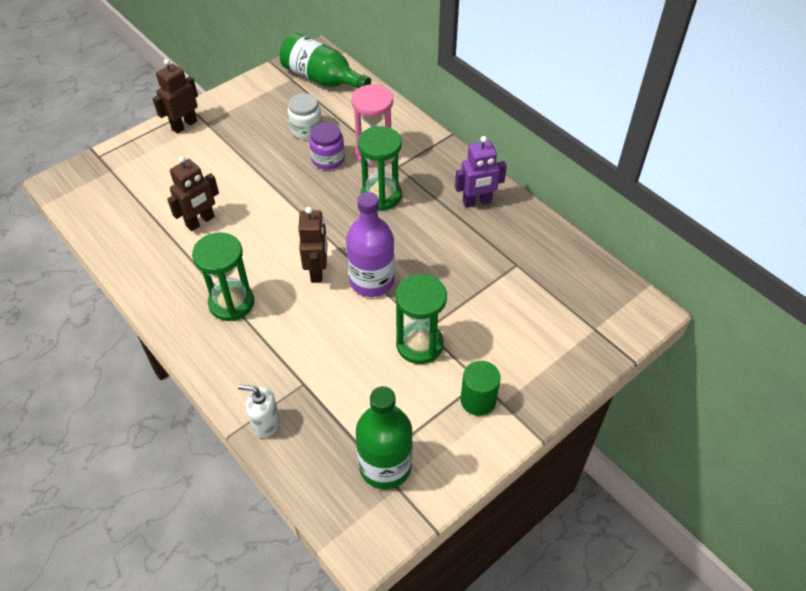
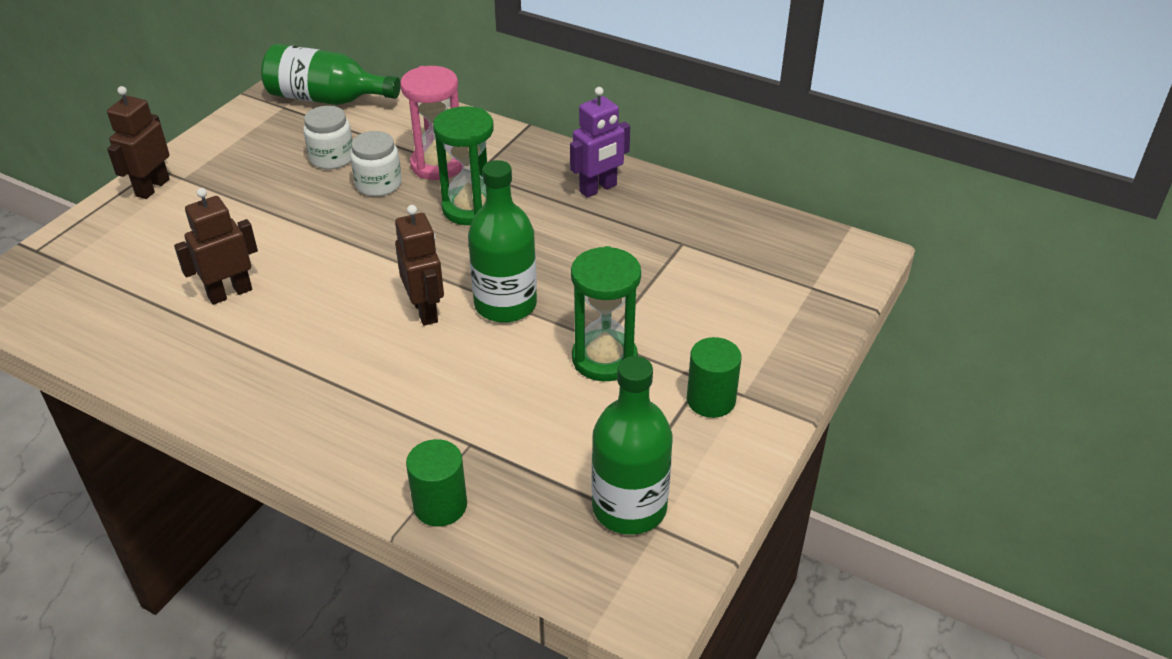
camera: 20 degrees left, 10 degrees down
brown robot [167,156,219,231] -> brown robot turned 150 degrees counterclockwise [174,188,258,305]
green hourglass [192,232,254,321] -> none
white soap dispenser [238,385,280,438] -> green cylinder [406,439,467,526]
purple jar [309,122,345,170] -> white jar [350,131,402,196]
purple bottle [346,192,395,297] -> green bottle [468,160,537,323]

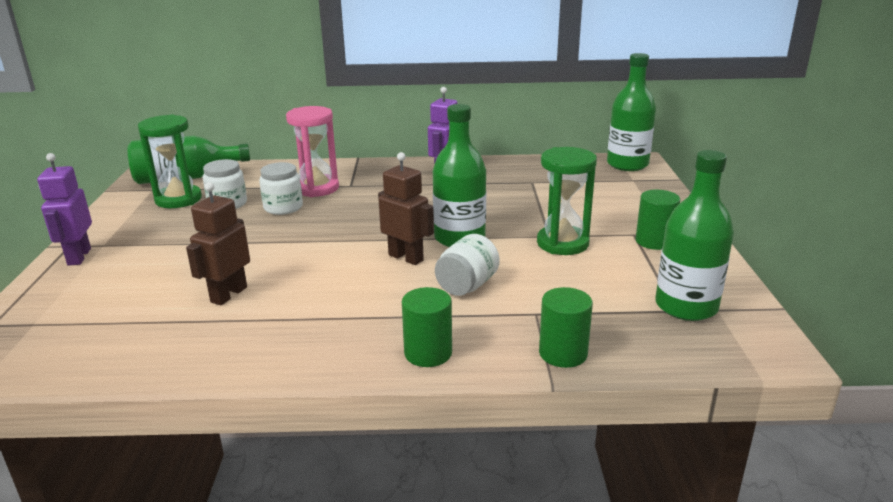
camera: 30 degrees left, 15 degrees down
brown robot [107,86,170,199] -> purple robot [37,153,92,266]
green hourglass [433,106,494,225] -> green hourglass moved to [138,114,202,208]
none -> green cylinder [402,287,452,367]
none -> white jar [435,234,500,296]
none -> green bottle [607,53,656,171]

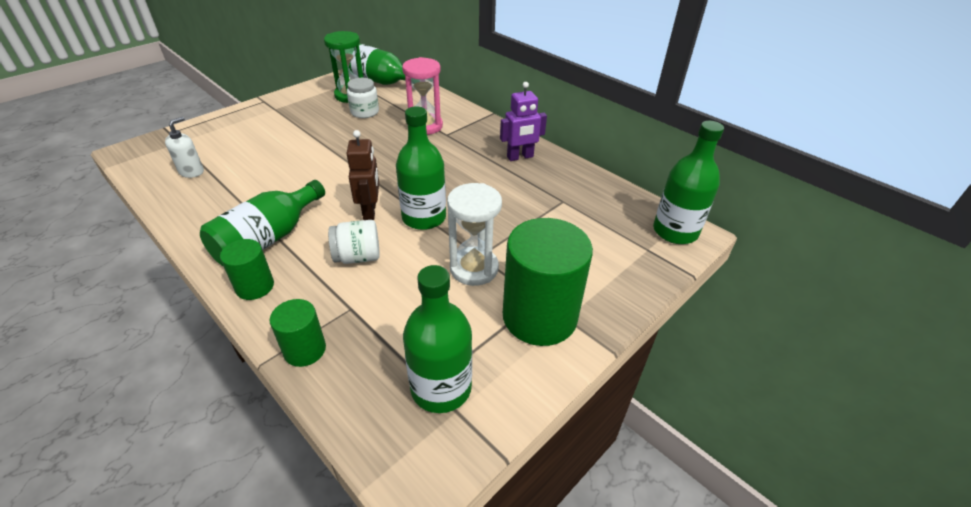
camera: 45 degrees right, 15 degrees up
purple robot [37,153,92,266] -> none
brown robot [186,182,250,305] -> none
white jar [259,162,303,215] -> none
green hourglass [537,147,597,255] -> white hourglass [447,183,502,286]
green cylinder [636,190,680,250] -> green cylinder [503,218,593,346], size x1.95
none -> white soap dispenser [165,117,204,178]
none -> green bottle [200,180,325,266]

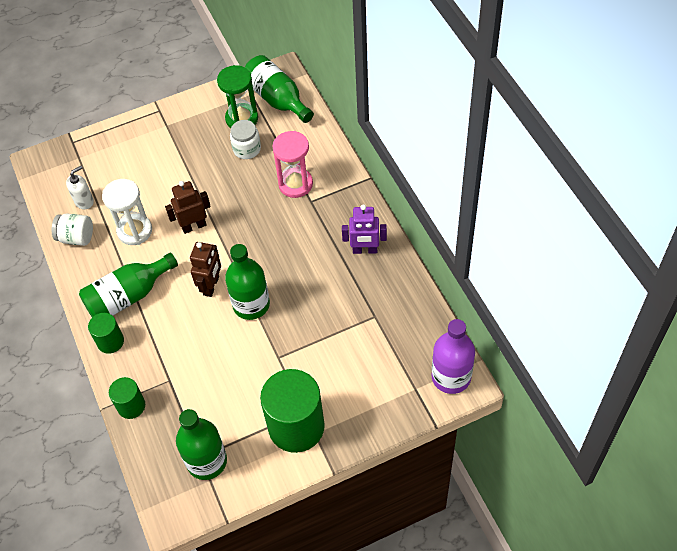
camera: 25 degrees right, 15 degrees up
white jar [328,220,380,264] -> white jar moved to [52,213,93,246]
white hourglass [447,183,502,286] -> white hourglass moved to [102,179,152,245]
green bottle [653,121,724,244] -> purple bottle [432,319,475,394]
none -> brown robot [165,181,211,234]

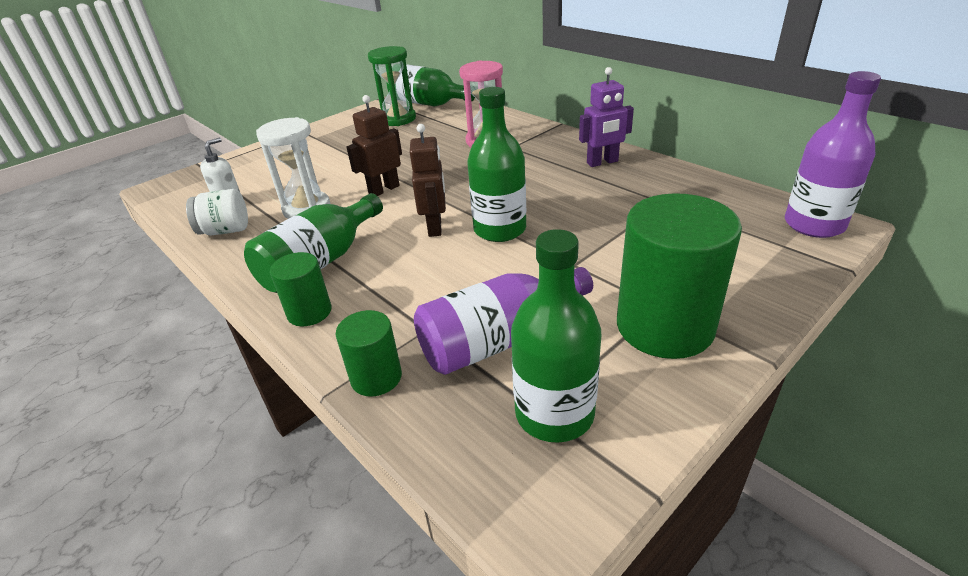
camera: 20 degrees left, 20 degrees down
white jar [230,120,261,159] -> none
none -> purple bottle [414,267,593,375]

